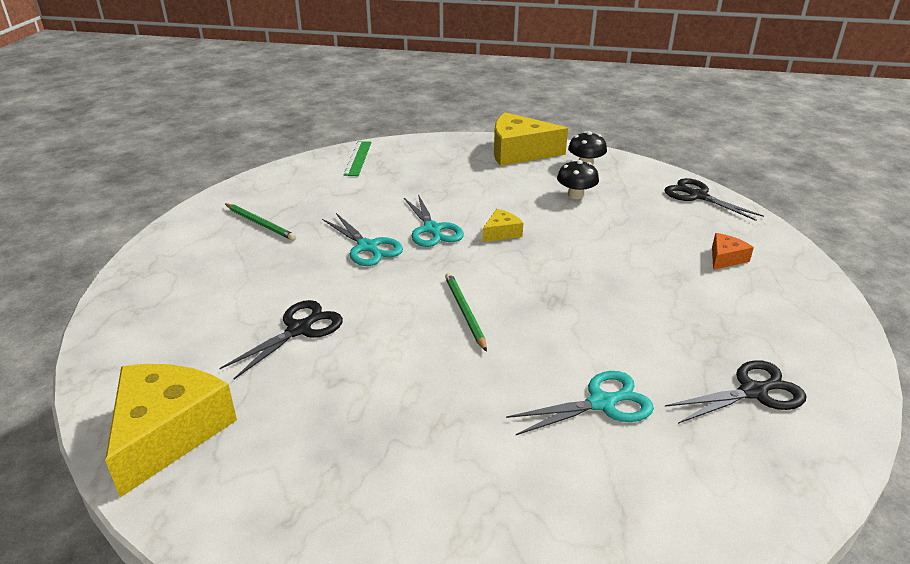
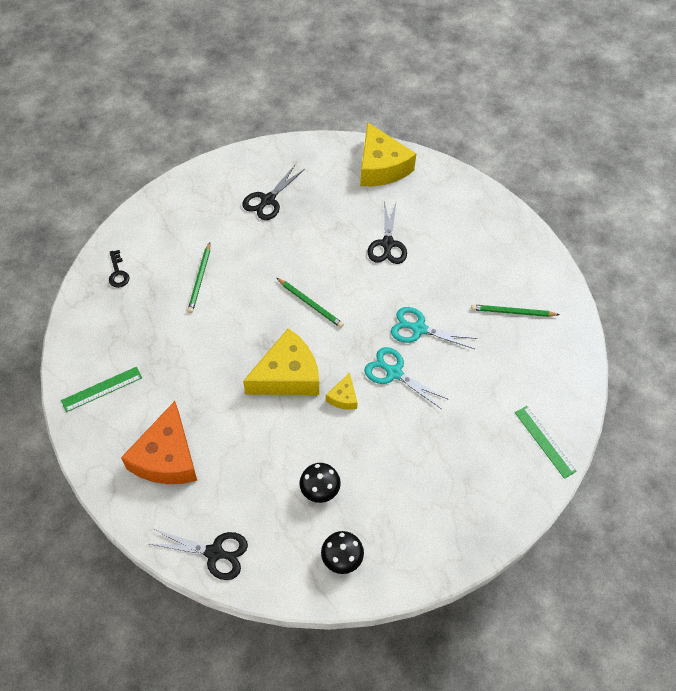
camera: 145 degrees right, 25 degrees up
yellow cheese [494,112,568,166] -> yellow cheese moved to [243,328,319,395]
turquoise scissors [506,371,654,435] -> green pencil [188,242,210,313]
black scissors [665,360,806,424] -> black scissors moved to [242,165,305,220]
orange cheese [712,233,754,270] -> orange cheese [121,401,197,484], size x2.13
none -> green ruler [61,367,142,412]
none -> black key [109,250,130,288]

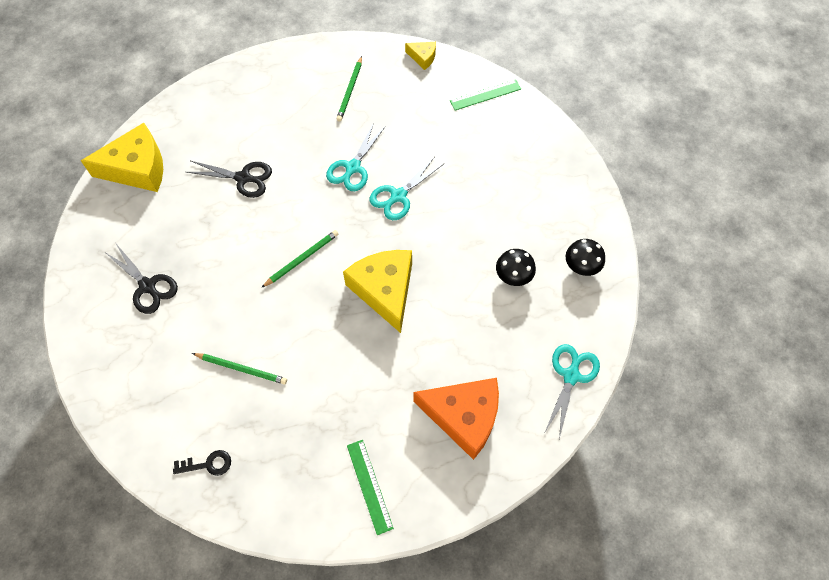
camera: 80 degrees left, 5 degrees up
black scissors [150,529,248,580] -> turquoise scissors [545,344,600,439]
yellow cheese [326,372,358,410] -> yellow cheese moved to [405,42,436,70]

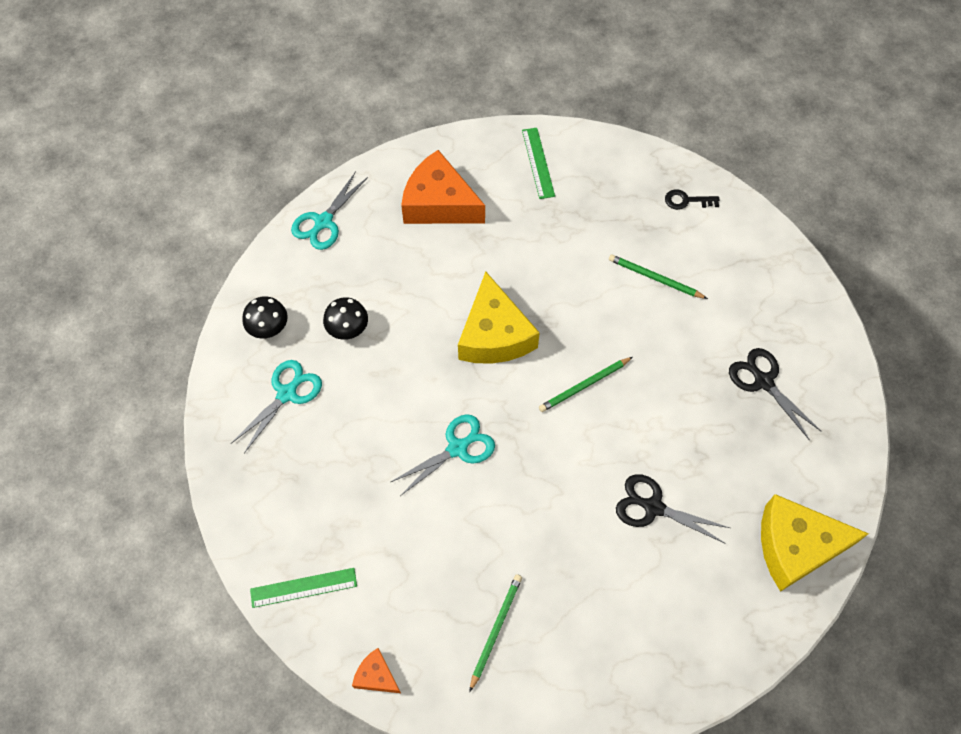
camera: 170 degrees left, 0 degrees up
turquoise scissors [326,123,385,191] -> turquoise scissors moved to [232,360,322,453]
yellow cheese [405,42,436,70] -> orange cheese [352,648,401,693]

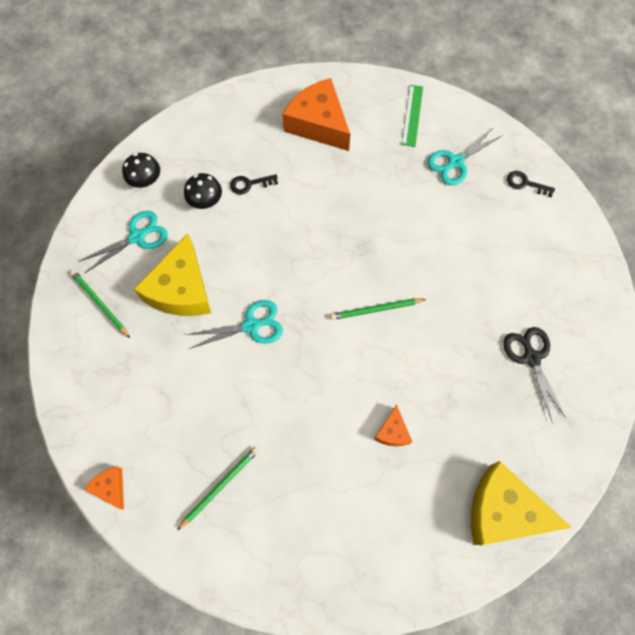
camera: 20 degrees right, 5 degrees up
green ruler [250,568,357,608] -> none
turquoise scissors [291,171,368,250] -> turquoise scissors moved to [427,128,503,185]
yellow cheese [458,272,540,364] -> yellow cheese moved to [134,233,211,316]
green pencil [609,254,708,299] -> green pencil moved to [70,270,130,338]
black scissors [616,474,730,544] -> orange cheese [374,404,412,446]
none -> black key [230,174,278,195]

